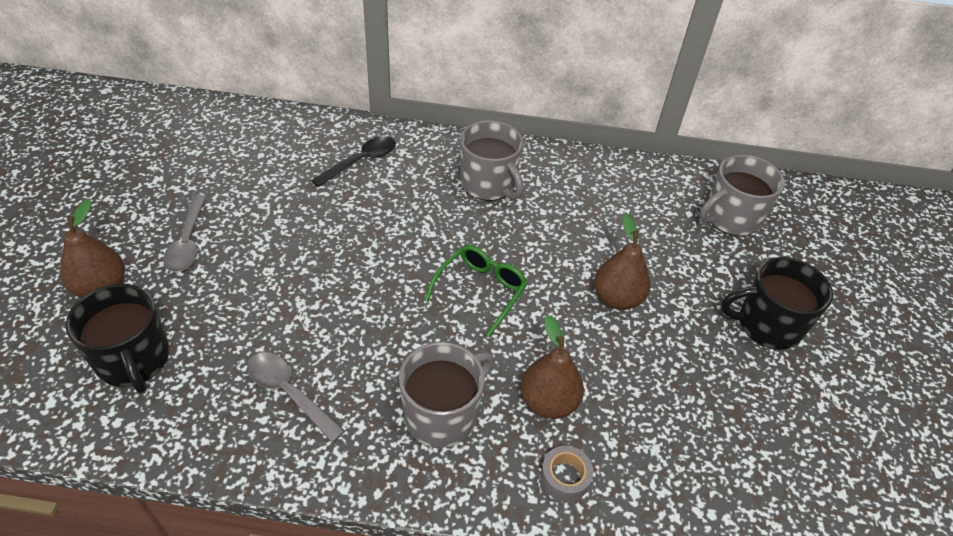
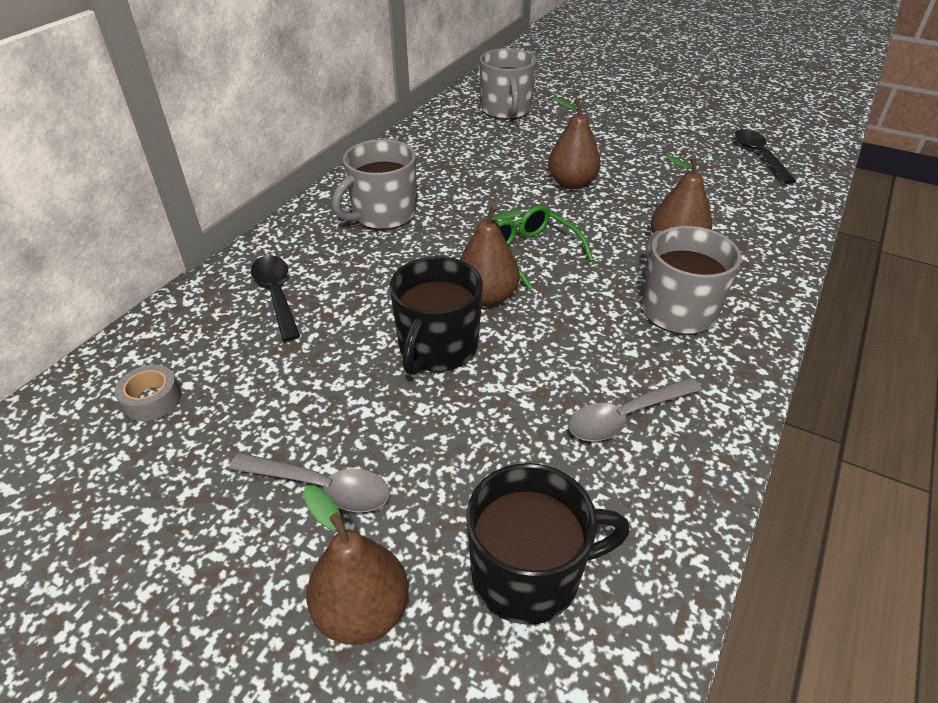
camera: 65 degrees left, 5 degrees down
grey mug [460,120,524,201] -> grey mug turned 150 degrees clockwise [332,139,416,230]
grey tape [540,446,593,502] -> grey tape moved to [115,365,181,421]
black mug [721,257,833,350] -> black mug moved to [389,256,483,375]
none -> brown pear [459,204,522,307]
none -> black spoon [735,129,796,184]

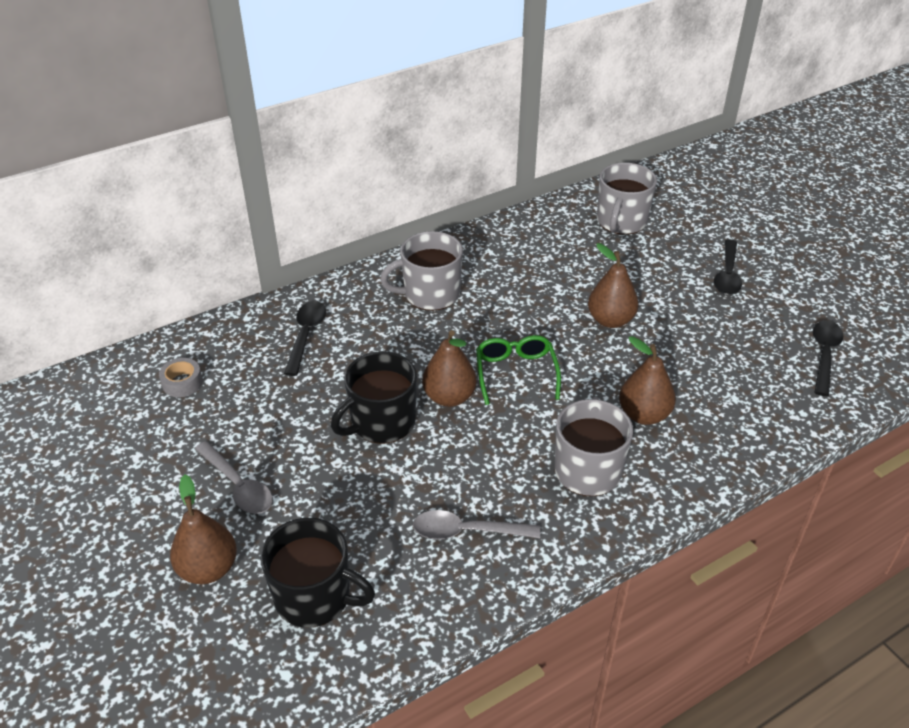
camera: 30 degrees right, 0 degrees up
none -> black spoon [714,239,742,295]

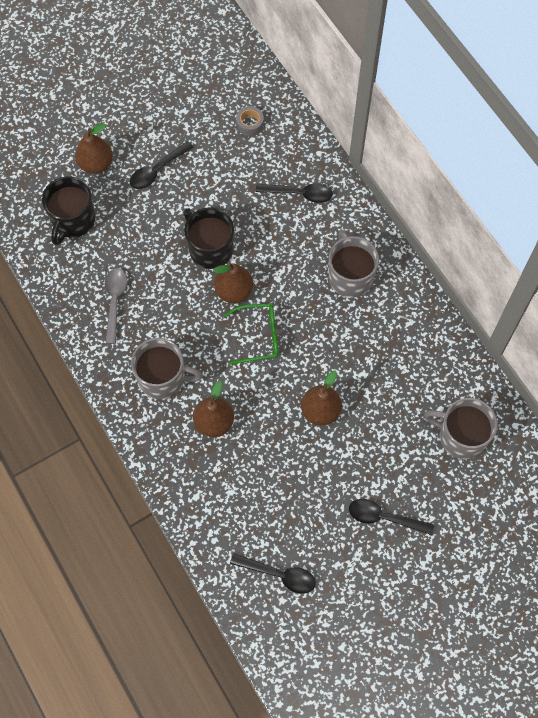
camera: 90 degrees right, 25 degrees up
grey spoon [195,441,273,514] -> black spoon [130,141,193,189]

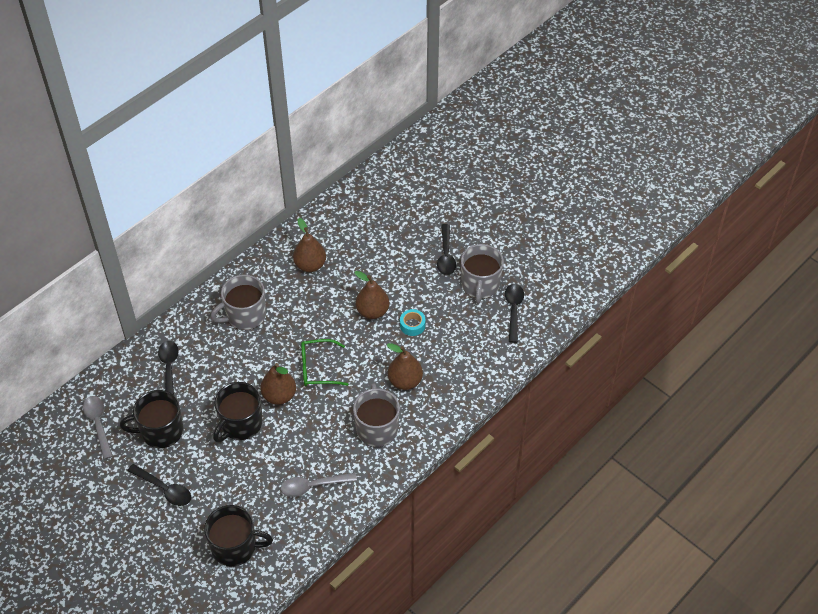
camera: 105 degrees left, 15 degrees down
brown pear [75,123,113,174] -> brown pear moved to [293,218,326,272]
green glasses [224,304,278,365] -> green glasses turned 75 degrees counterclockwise [301,339,349,386]
grey tape [236,106,264,136] -> grey spoon [83,396,113,460]
grey mug [424,398,498,459] -> grey mug moved to [461,244,504,304]
none -> black mug [120,390,183,448]
none -> turquoise tape [400,309,425,336]

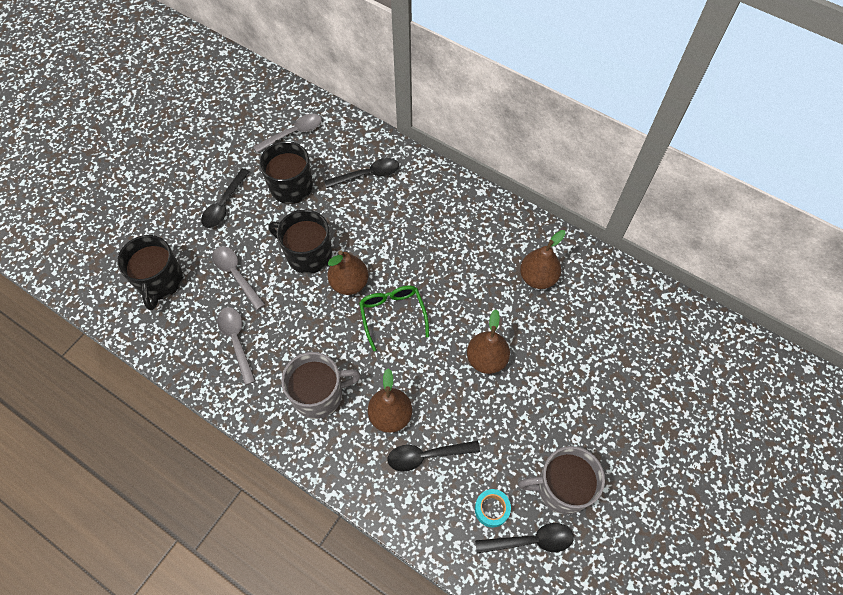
camera: 80 degrees right, 10 degrees up
grey mug [210,275,266,330] -> none
turquoise tape [400,309,425,336] -> turquoise tape moved to [475,489,511,528]
black spoon [437,224,456,275] -> black spoon moved to [387,441,480,472]
none -> grey spoon [212,246,265,310]

